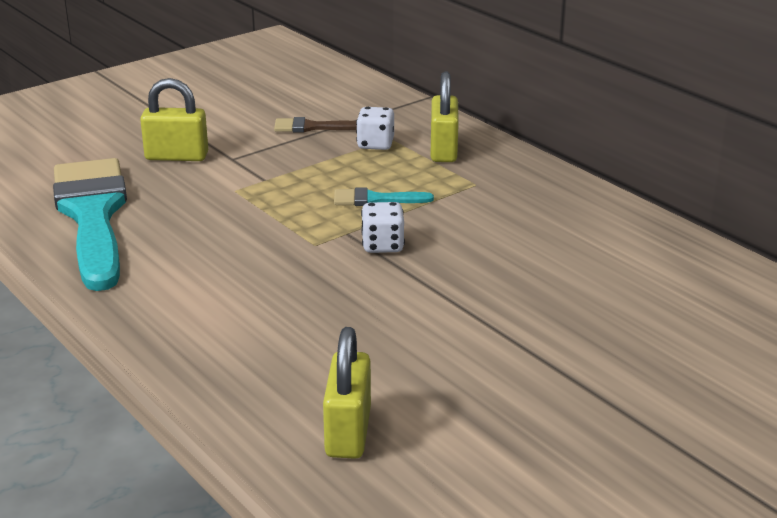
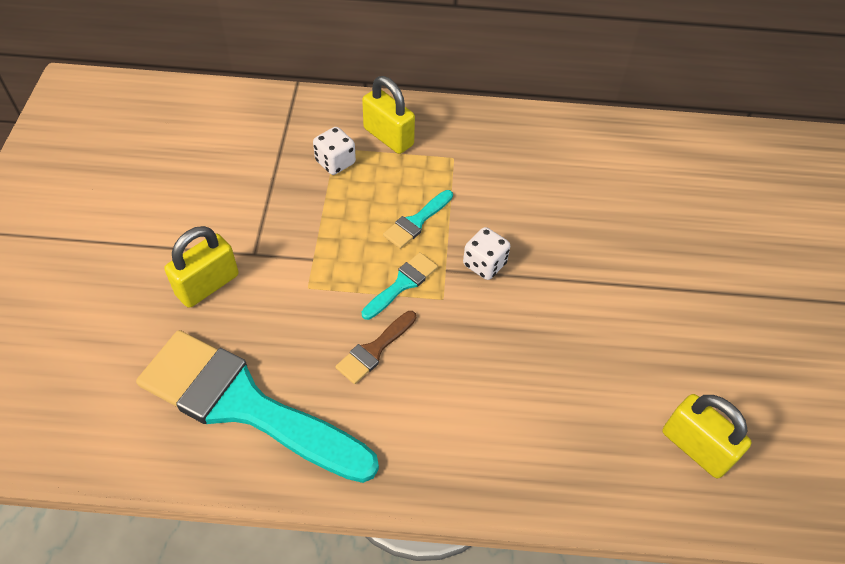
camera: 50 degrees left, 25 degrees up
brown brush [274,117,357,133] -> brown brush moved to [335,311,416,384]
none -> turquoise brush [362,252,438,320]

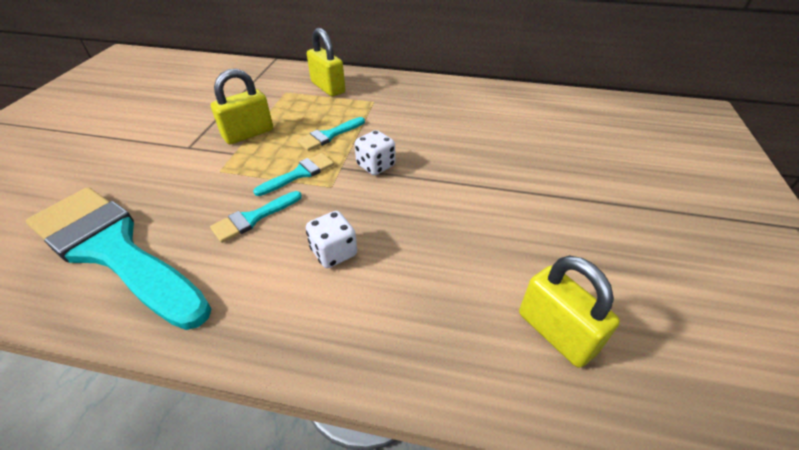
camera: 10 degrees right, 10 degrees down
yellow padlock [164,226,239,308] -> yellow padlock moved to [211,69,273,144]
white dice [313,127,356,175] -> white dice moved to [306,211,357,268]
brown brush [335,311,416,384] -> turquoise brush [210,191,302,243]

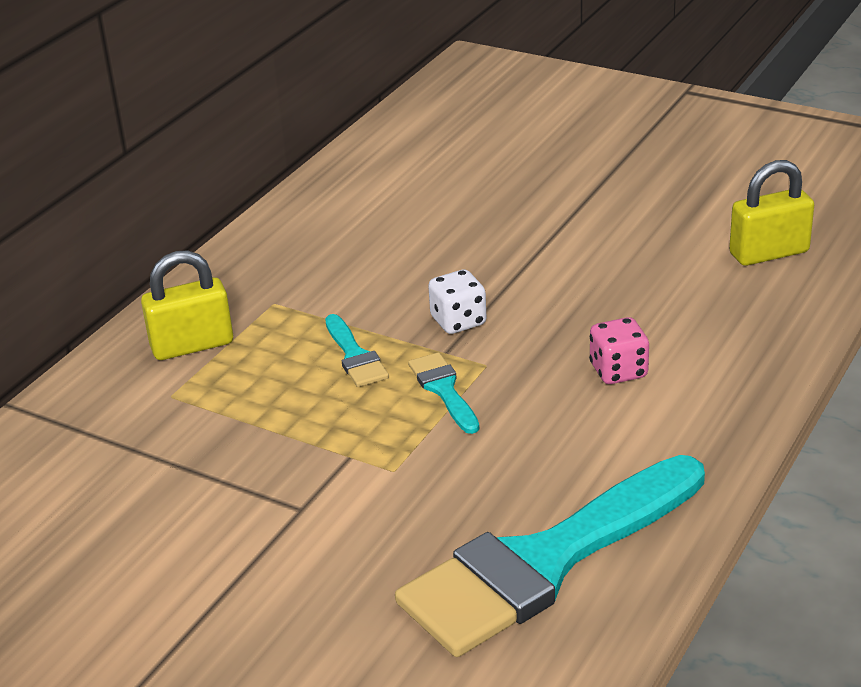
camera: 70 degrees left, 10 degrees down
turquoise brush [210,191,302,243] -> none
yellow padlock [211,69,273,144] -> none
white dice [306,211,357,268] -> pink dice [589,317,649,384]

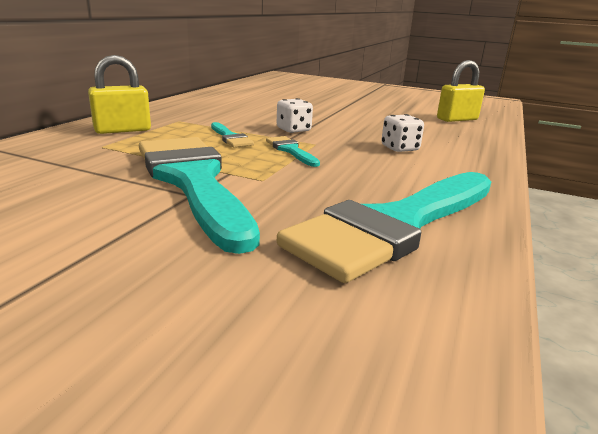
camera: 10 degrees left, 10 degrees down
pink dice [589,317,649,384] -> white dice [381,114,424,152]
none -> turquoise brush [139,137,260,254]

